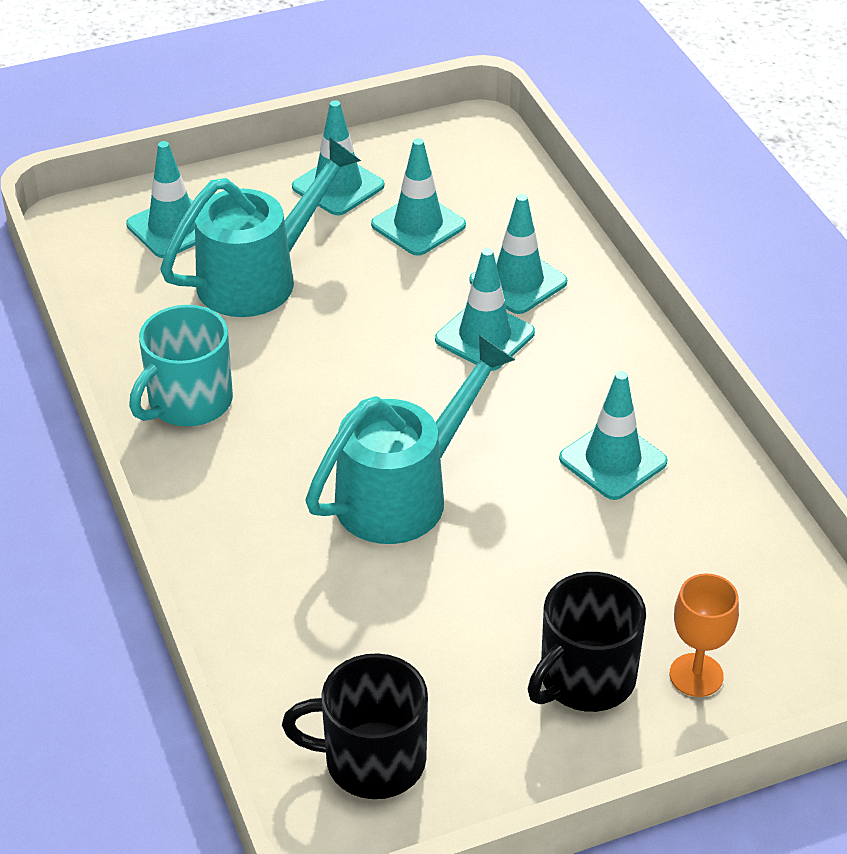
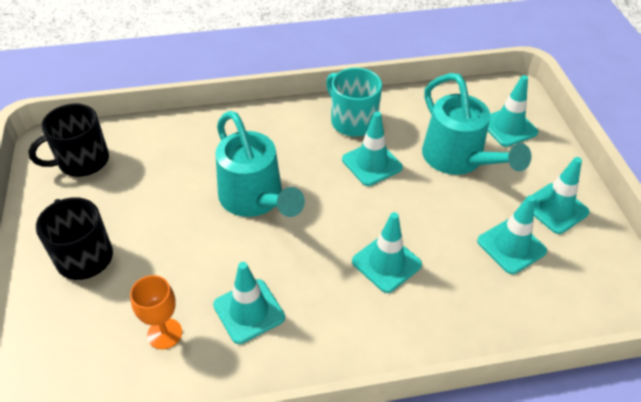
camera: 100 degrees right, 5 degrees up
black mug [282,653,428,799] -> black mug turned 135 degrees counterclockwise [28,104,109,177]
turquoise traffic cone [469,194,567,314] -> turquoise traffic cone moved to [342,111,403,186]
orange goblet [670,573,739,697] -> orange goblet moved to [130,275,182,349]

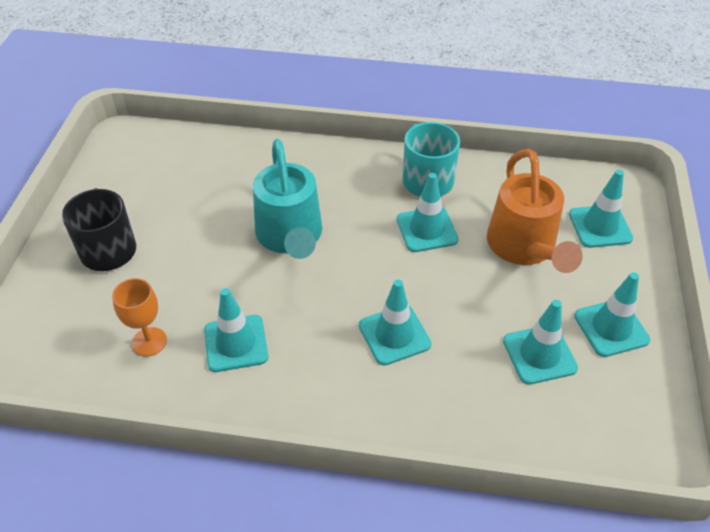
camera: 20 degrees right, 0 degrees up
black mug [28,104,109,177] -> none
turquoise watering can [422,73,532,175] -> orange watering can [487,149,583,273]

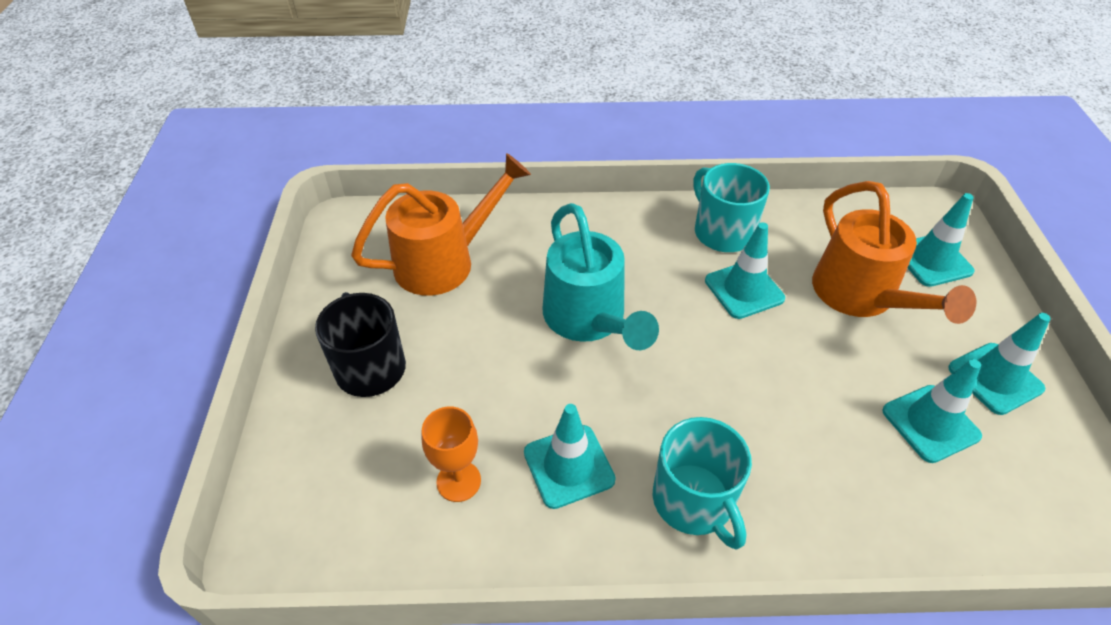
camera: 10 degrees left, 0 degrees up
turquoise traffic cone [359,280,431,366] -> none
none -> orange watering can [351,153,531,296]
none -> turquoise mug [653,417,752,550]

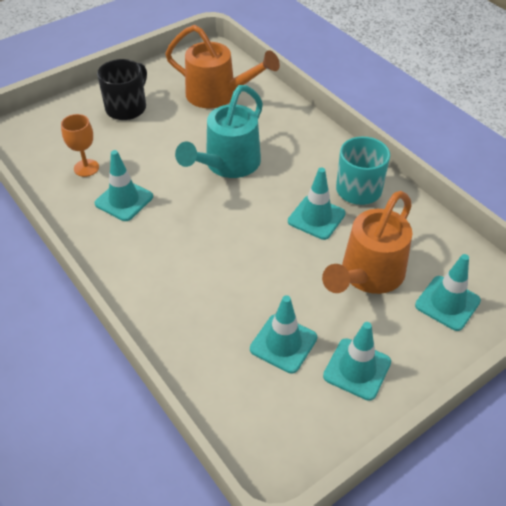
camera: 55 degrees right, 0 degrees up
turquoise mug [653,417,752,550] -> none

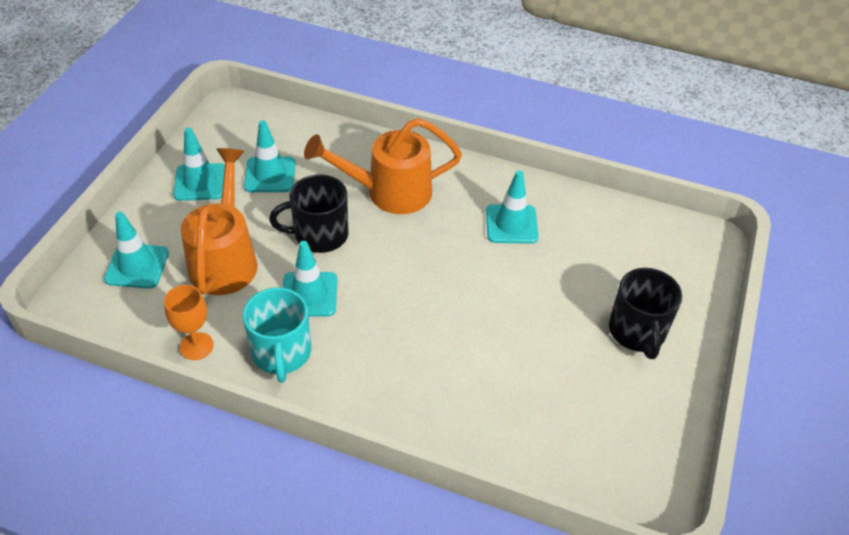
camera: 145 degrees right, 0 degrees up
orange goblet [61,114,99,177] -> orange goblet moved to [164,285,214,360]
orange watering can [165,25,280,109] -> orange watering can moved to [304,118,462,214]
turquoise watering can [175,85,263,178] -> none
none -> black mug [269,174,348,253]

